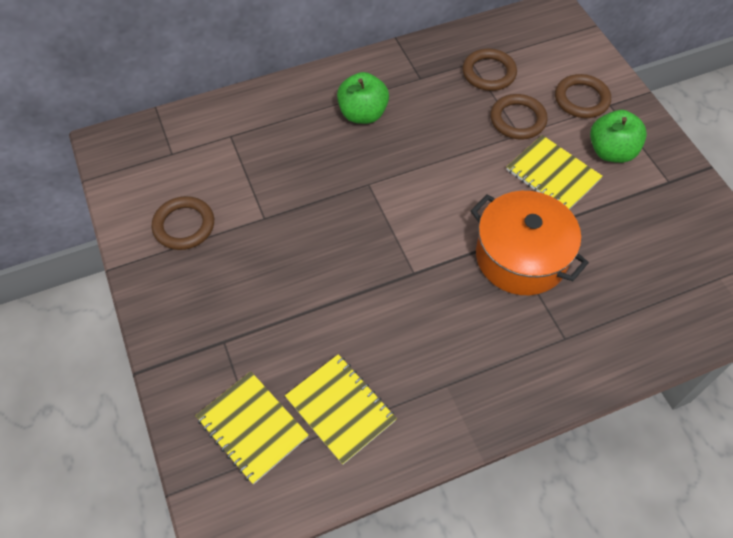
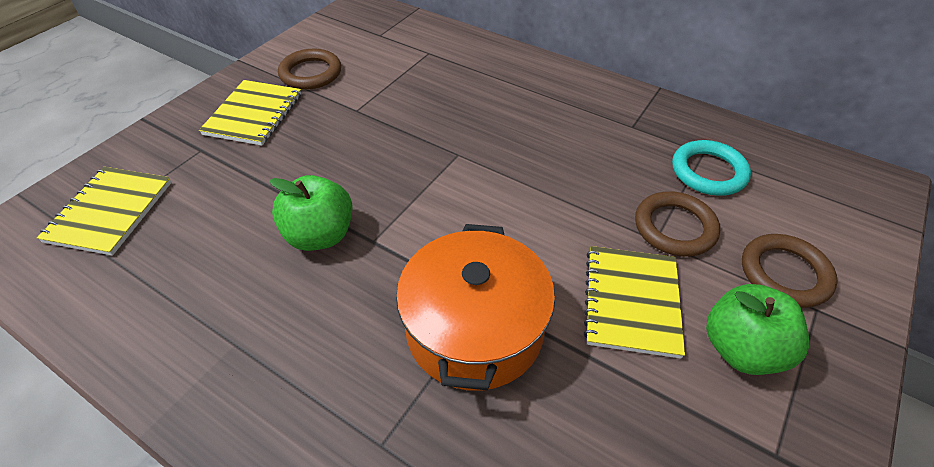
camera: 55 degrees right, 10 degrees down
yellow notebook [285,354,397,465] -> yellow notebook moved to [199,80,301,146]
green apple [337,72,389,124] -> green apple moved to [269,175,353,251]
brown ring [462,49,517,91] -> turquoise ring [672,140,751,196]

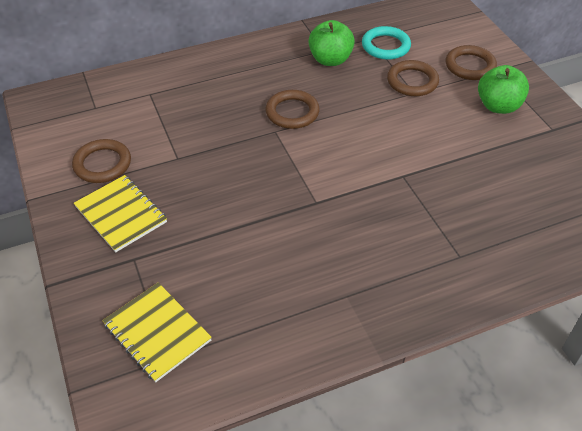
camera: 55 degrees left, 0 degrees up
green apple [269,175,353,251] -> green apple moved to [308,20,355,66]
orange pot [396,224,555,391] -> none
yellow notebook [584,246,685,359] -> none
none -> brown ring [265,90,320,129]

